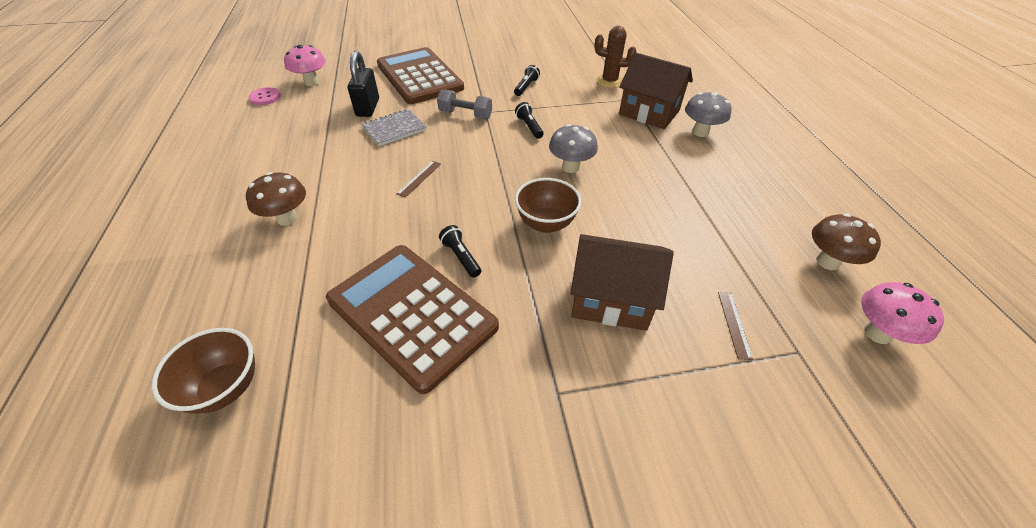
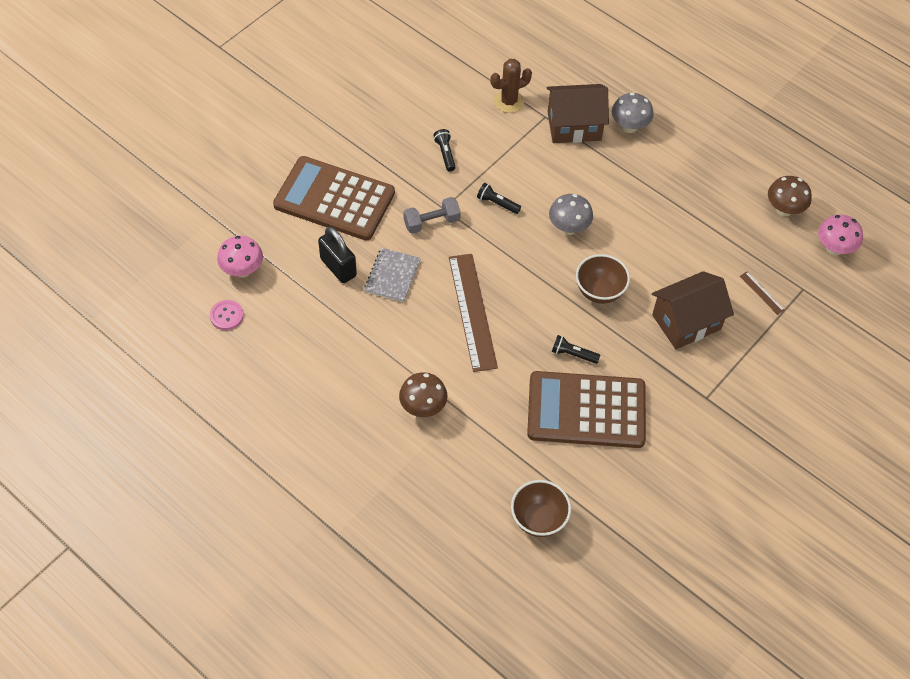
camera: 40 degrees left, 10 degrees up
brown ruler [396,161,441,198] -> brown ruler [449,254,498,372], size x2.41

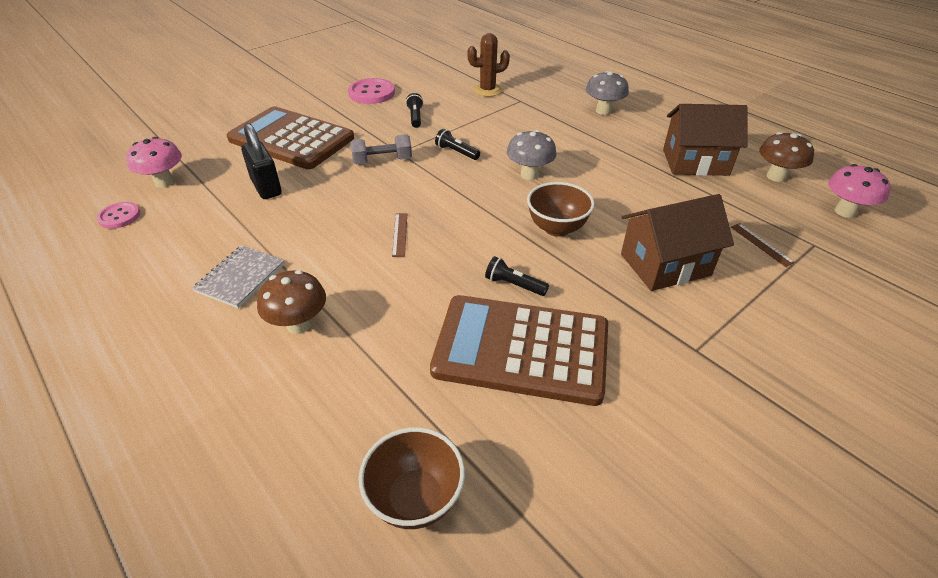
camera: 10 degrees right, 15 degrees down
grey notebook [364,248,421,302] -> grey notebook moved to [192,246,285,308]
brown ruler [449,254,498,372] -> brown ruler [392,213,407,257], size x0.41
brown house [547,84,609,143] -> brown house moved to [663,104,748,176]
none -> pink button [348,78,395,104]

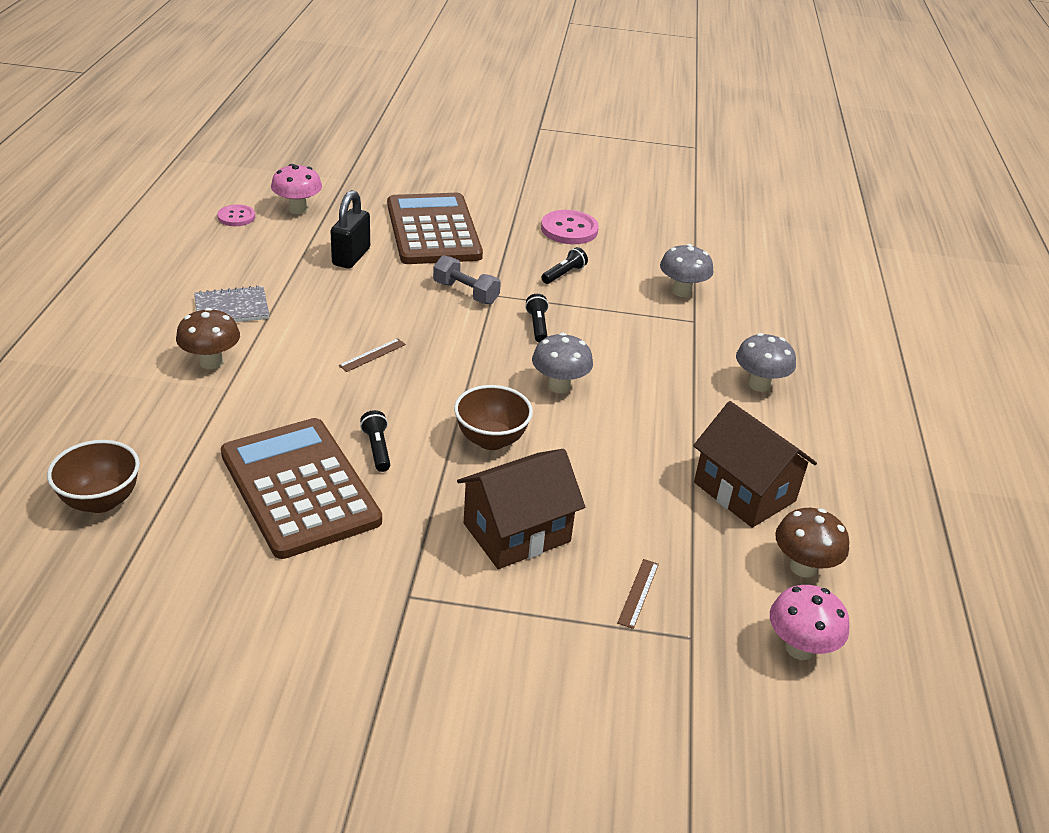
camera: 45 degrees right, 5 degrees down
brown cactus [467,33,510,97] -> grey mushroom [660,244,713,297]
brown house [621,194,734,291] -> brown house turned 60 degrees counterclockwise [457,449,585,569]

